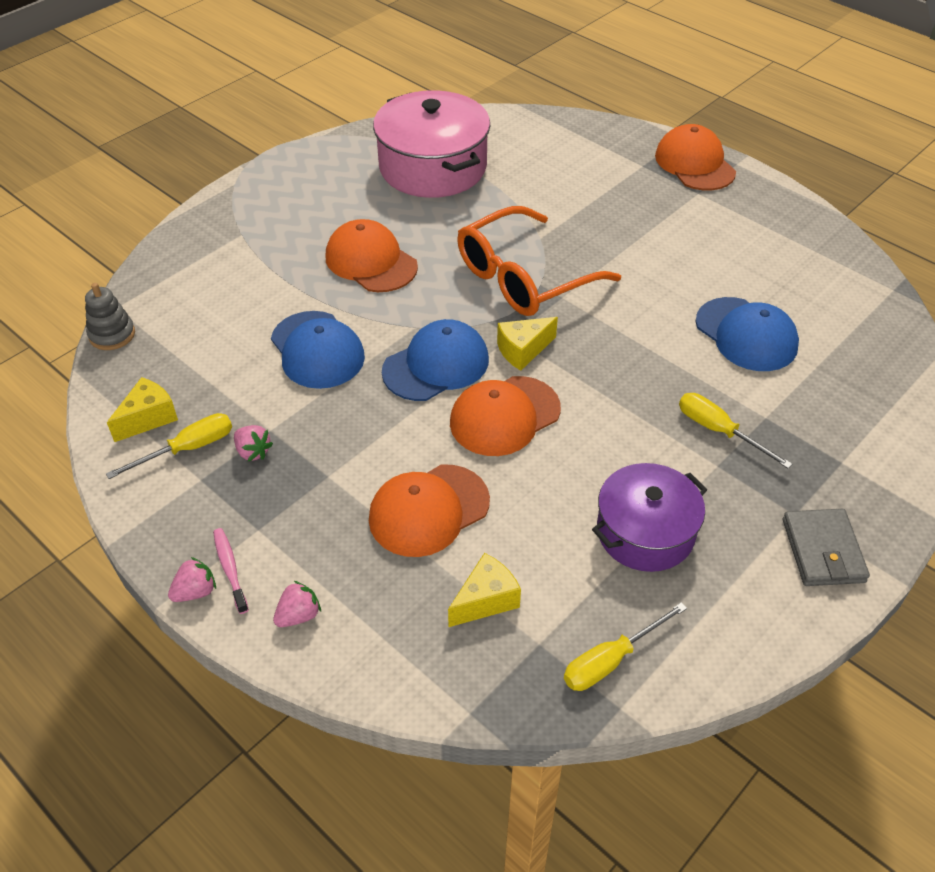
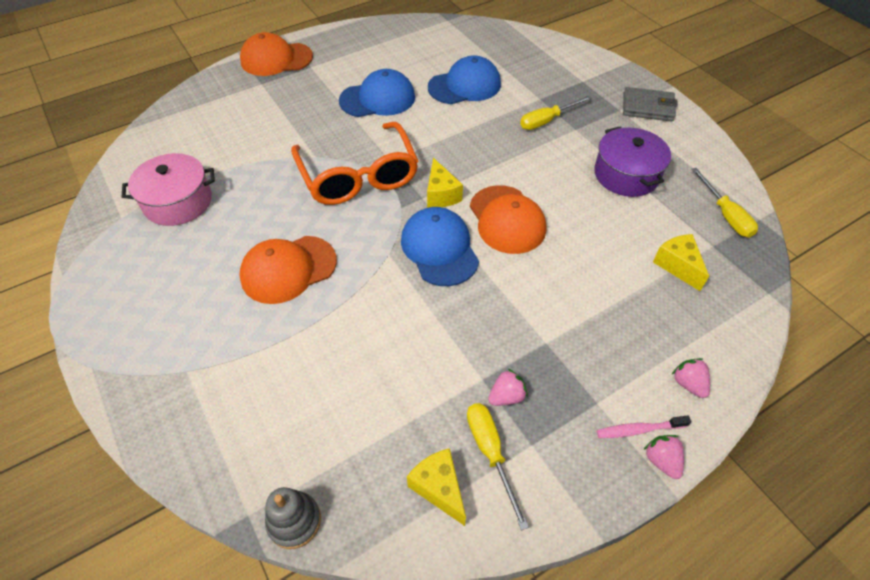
camera: 75 degrees left, 5 degrees up
blue cap [271,311,365,389] -> blue cap moved to [339,69,415,117]
orange cap [369,465,490,557] -> none
pink pot [373,90,490,198] -> pink pot [122,153,215,226], size x0.65

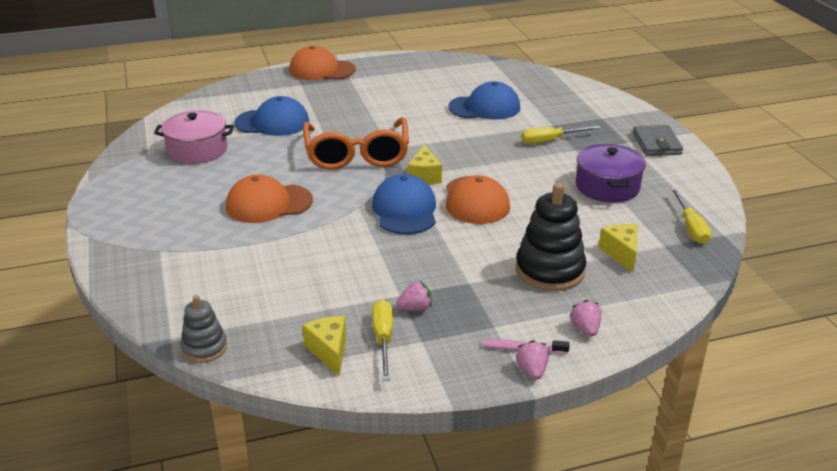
camera: 15 degrees right, 20 degrees down
blue cap [339,69,415,117] -> blue cap moved to [234,96,309,136]
grey wallet [623,87,678,122] -> grey wallet turned 60 degrees clockwise [633,125,683,156]
none -> black stacking toy [516,183,586,291]

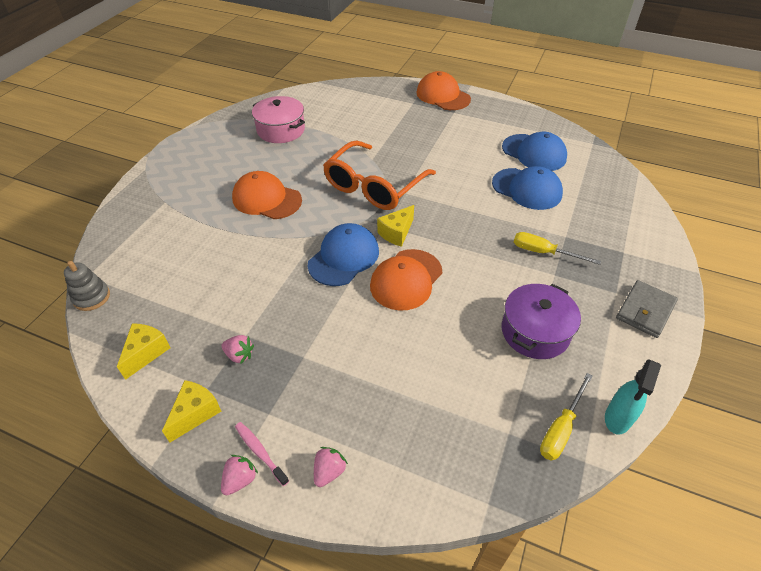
camera: 40 degrees right, 15 degrees up
blue cap [234,96,309,136] -> blue cap moved to [502,132,567,171]
yellow screwdriver [372,299,393,381] -> none
black stacking toy [516,183,586,291] -> none
yellow cheese [599,224,638,273] -> yellow cheese moved to [162,380,221,442]
none -> turquoise spray bottle [605,359,661,434]

